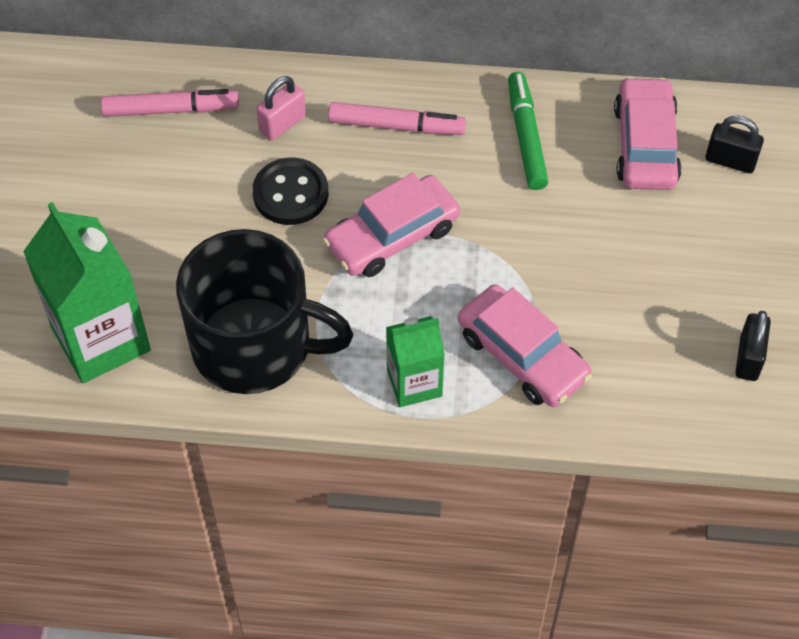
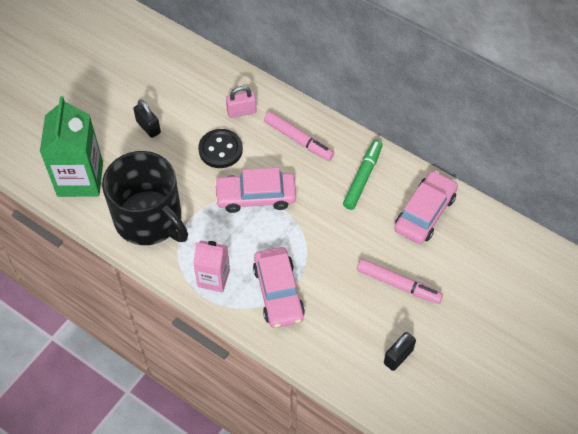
camera: 30 degrees right, 0 degrees up
pink marker [101,89,239,117] -> pink marker moved to [357,259,443,304]
green carton [386,316,445,407] -> pink carton [193,240,230,292]
black padlock [706,115,764,173] -> black padlock moved to [133,100,161,138]

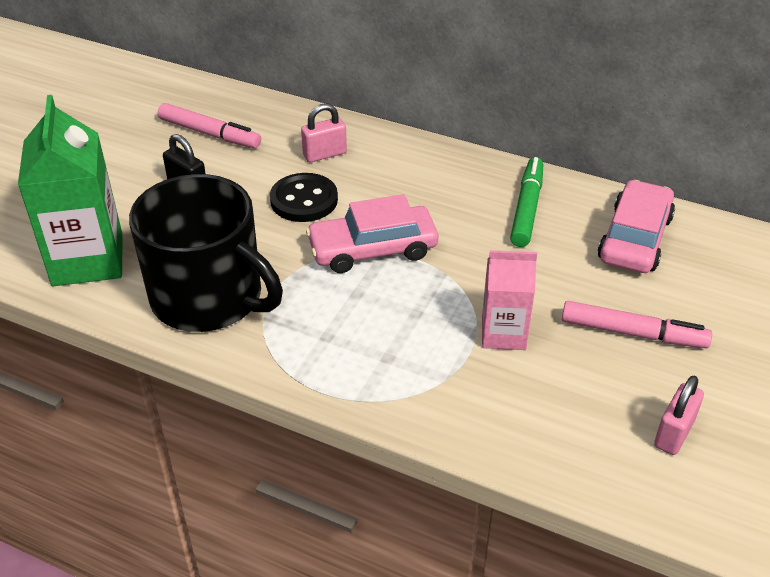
camera: 10 degrees left, 15 degrees down
pink carton [193,240,230,292] -> pink carton moved to [482,250,537,350]
pink car [253,247,305,328] -> none
pink marker [264,112,334,161] -> pink marker moved to [158,103,261,148]
black padlock [384,332,416,371] -> pink padlock [654,376,704,455]

